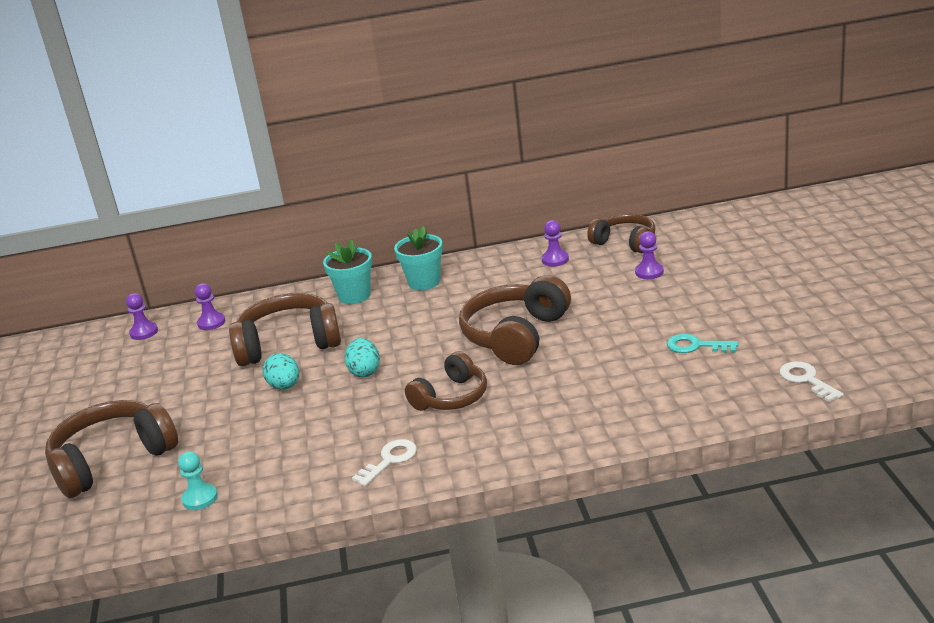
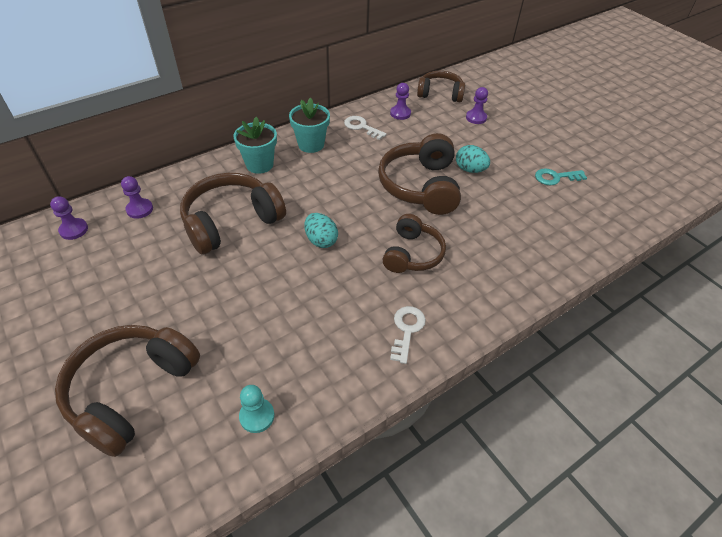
camera: 30 degrees left, 20 degrees up
turquoise egg [262,353,299,390] -> turquoise egg moved to [456,145,490,173]
white key [779,361,844,402] -> white key moved to [344,116,387,140]

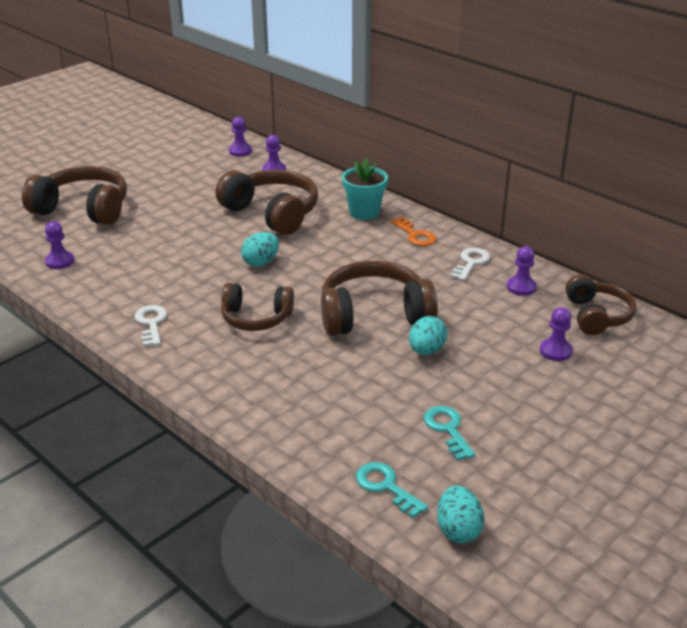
camera: 80 degrees right, 15 degrees down
turquoise pawn [239,385,274,433] -> purple pawn [45,221,74,269]
turquoise flower pot [289,97,330,153] -> orange key [391,217,436,246]
white key [390,306,426,364] -> white key turned 105 degrees counterclockwise [135,305,167,347]
none -> turquoise key [356,462,428,518]
none -> turquoise egg [437,485,484,543]

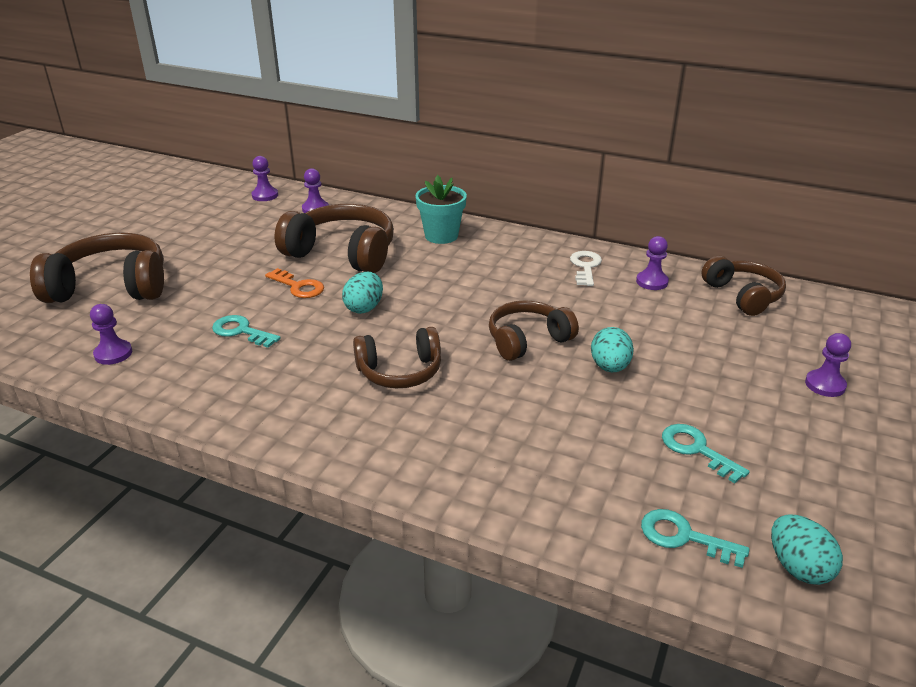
camera: 20 degrees left, 0 degrees up
white key [135,305,167,347] -> none
brown headphones [321,261,438,336] -> brown headphones [489,300,579,361], size x0.64
orange key [391,217,436,246] -> orange key moved to [265,268,324,298]
purple pawn [540,307,573,361] -> purple pawn moved to [805,333,851,397]
none -> turquoise key [212,315,281,348]

